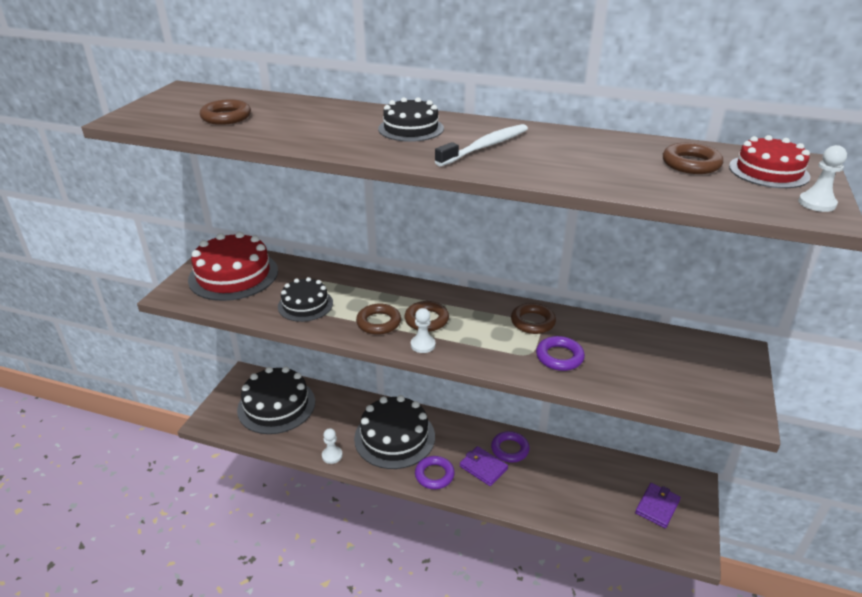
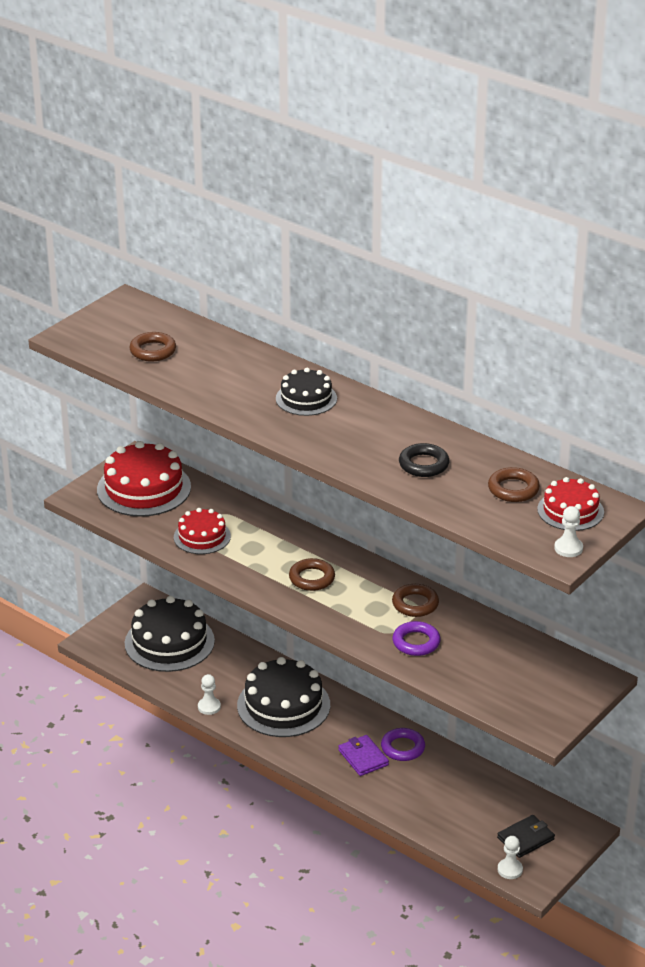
camera: 20 degrees right, 0 degrees up
black cake [278,277,333,322] -> red cake [174,508,231,554]
brown ring [356,304,401,335] -> none
white pawn [411,308,435,353] -> white pawn moved to [498,836,523,879]
purple ring [415,456,455,489] -> none
white toothbrush [435,124,528,166] -> none
purple wallet [635,483,681,528] -> black wallet [497,815,555,858]
none -> black ring [399,443,449,477]

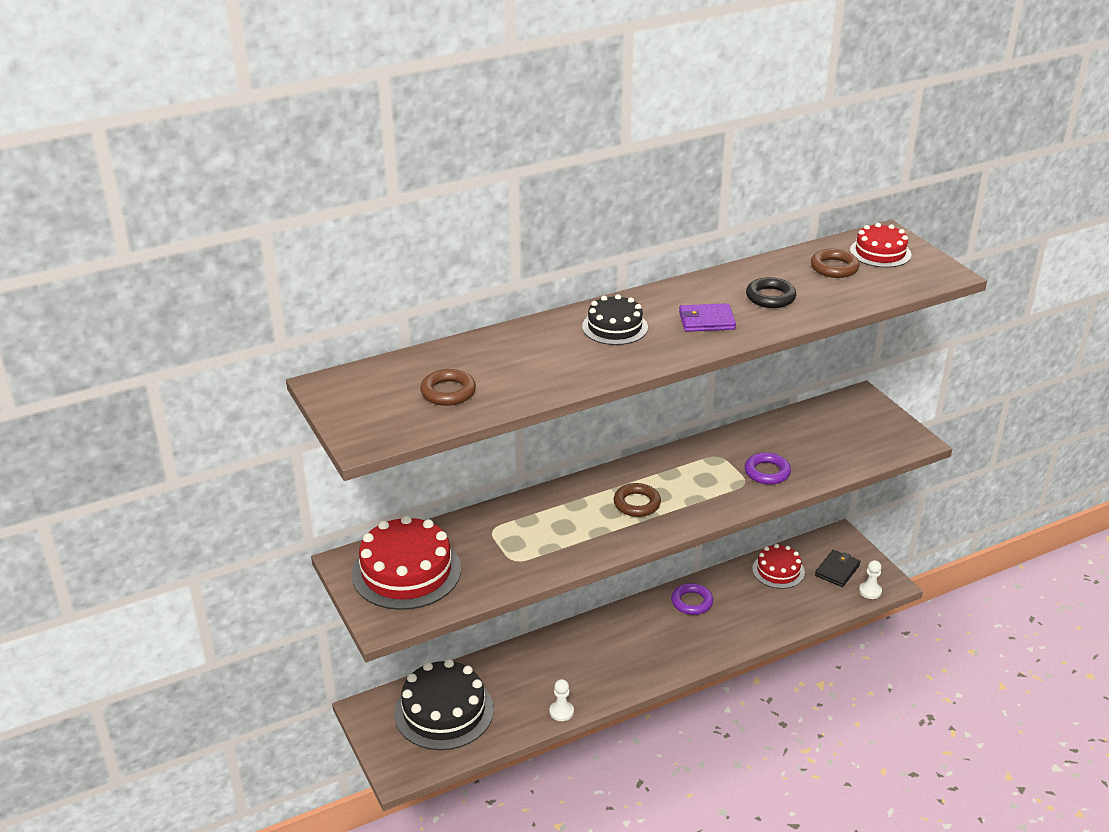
camera: 65 degrees left, 0 degrees up
red cake [174,508,231,554] -> red cake moved to [752,544,805,589]
black cake [237,657,330,737] -> none
purple wallet [338,735,389,776] -> purple wallet moved to [679,303,736,332]
brown ring [392,584,439,617] -> none
black wallet [497,815,555,858] -> black wallet turned 45 degrees clockwise [815,550,861,587]
white pawn [554,506,583,557] -> none

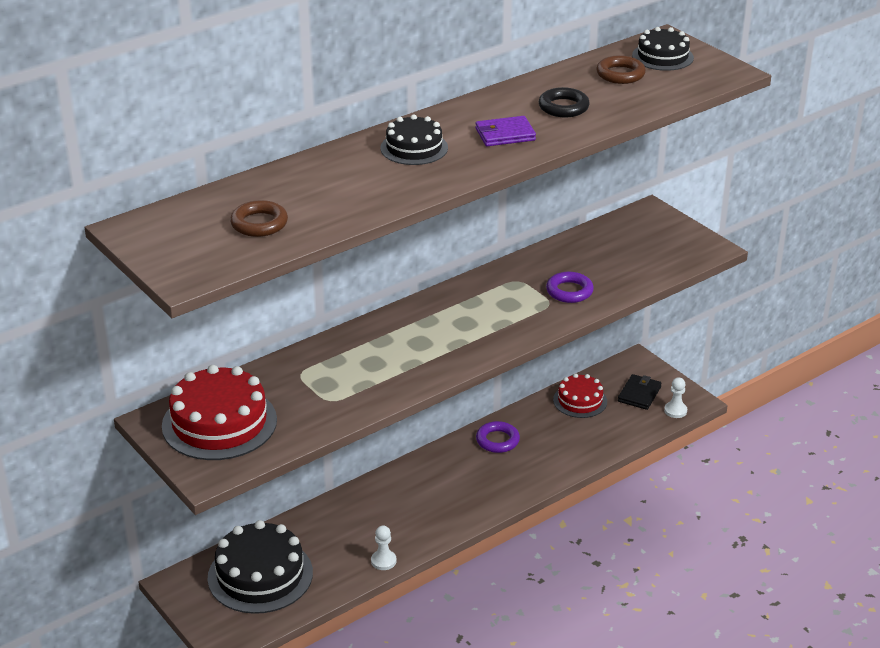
camera: 10 degrees left, 0 degrees up
brown ring [613,483,661,517] -> none
red cake [850,223,911,268] -> black cake [632,27,694,71]

